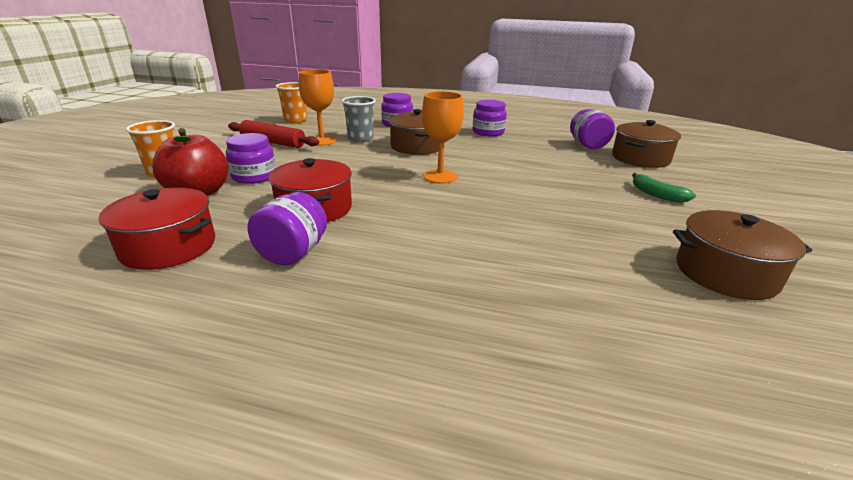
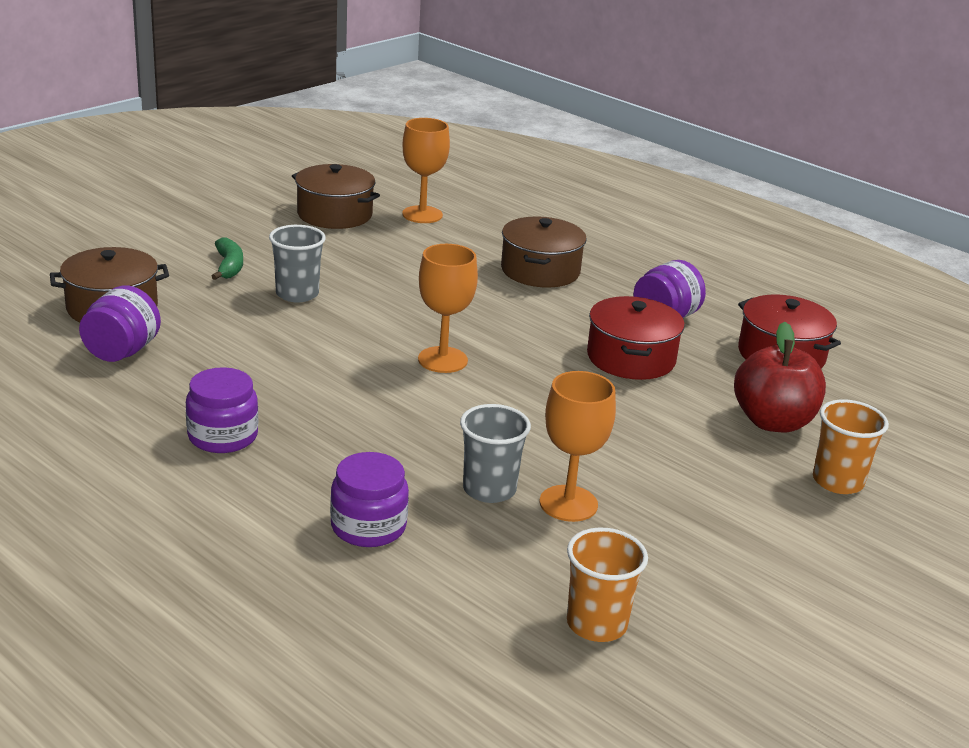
camera: 155 degrees left, 0 degrees up
purple jar [226,133,276,184] -> none
red rolling pin [228,120,319,148] -> none
brown pot [389,109,439,155] -> brown pot moved to [501,216,587,288]
none -> grey cup [269,225,326,302]
none -> orange goblet [402,118,450,223]

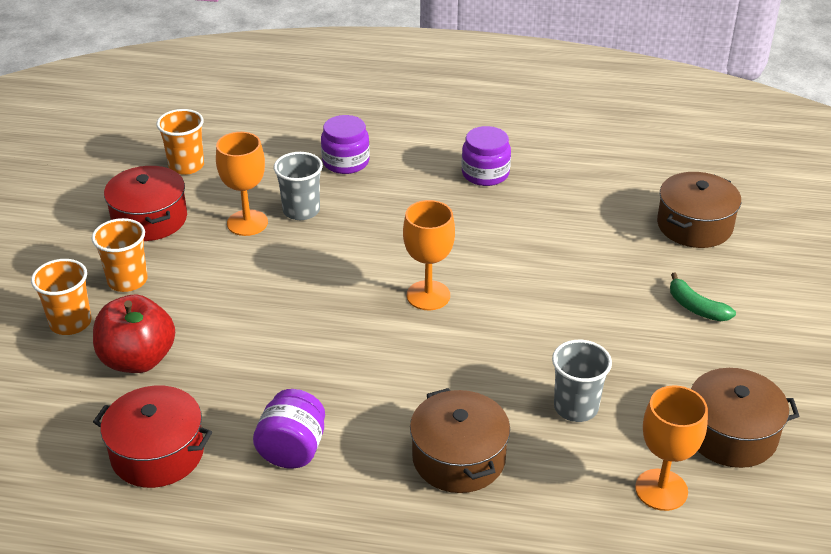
camera: 150 degrees right, 10 degrees up
purple jar [79,285,161,362] -> none
grey cup [269,225,326,302] -> grey cup moved to [552,340,612,422]
red pot [587,296,685,380] -> red pot moved to [104,166,187,241]
none -> orange cup [92,218,148,292]

